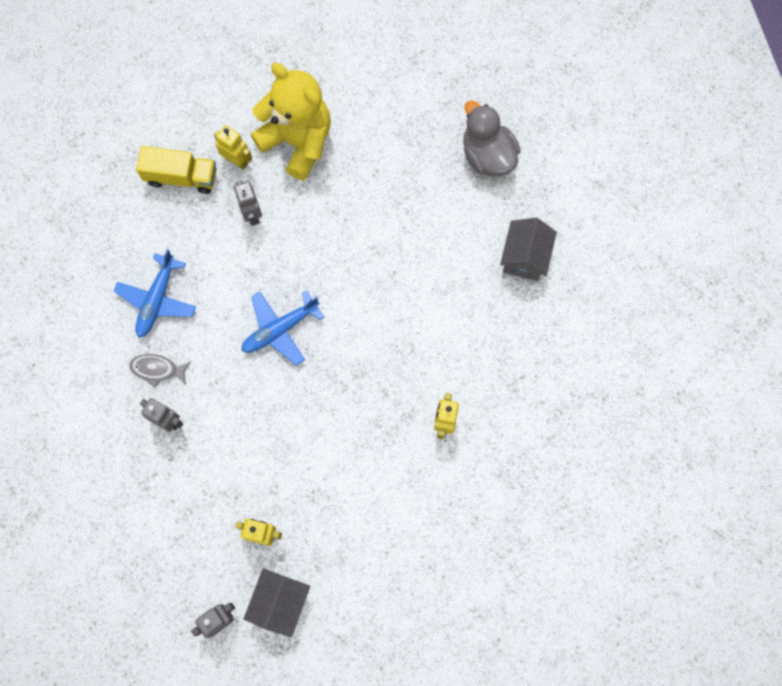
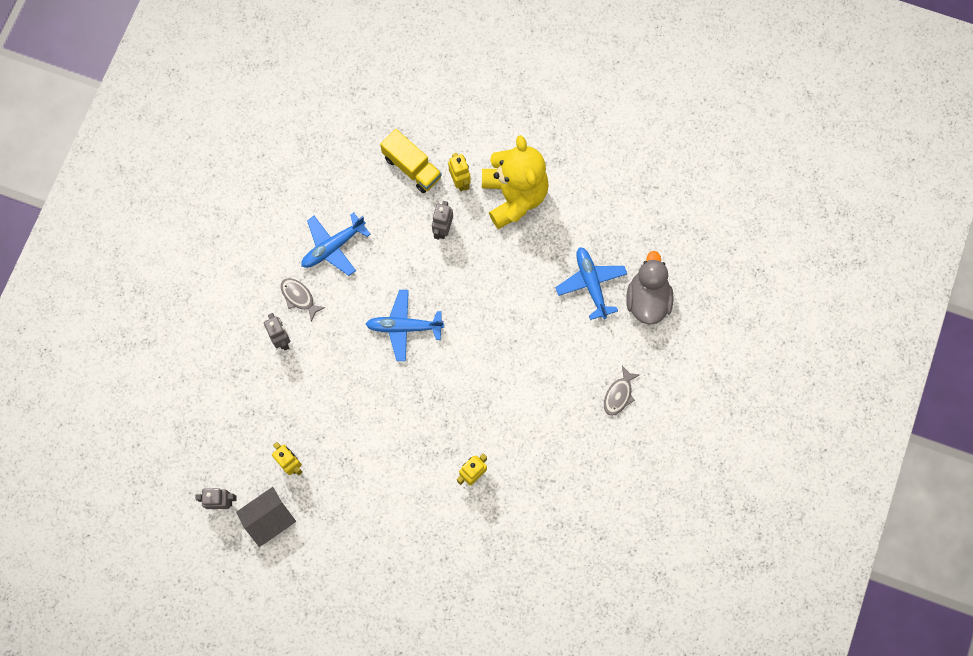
camera: 35 degrees right, 0 degrees up
grey house [500,218,557,281] -> grey fish [604,366,640,416]
none -> blue plane [555,247,627,320]

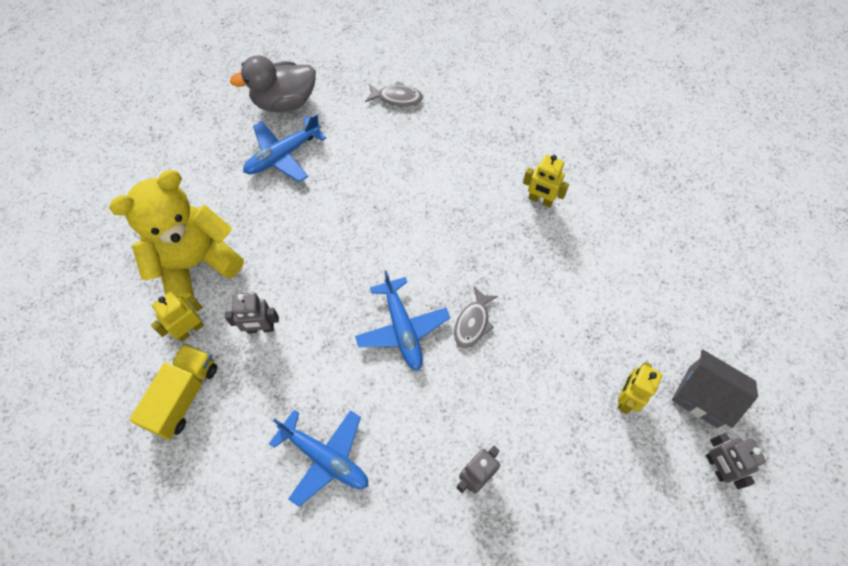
camera: 110 degrees left, 10 degrees down
grey fish [281,278,326,321] -> grey fish moved to [454,287,498,348]

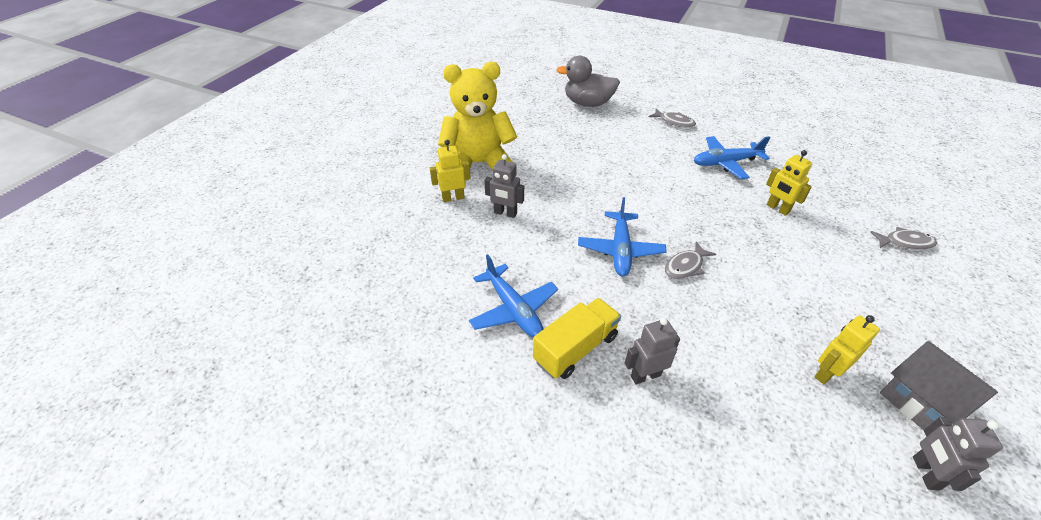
camera: 25 degrees right, 20 degrees down
yellow truck [129,343,217,440] -> yellow truck moved to [533,298,621,379]
blue plane [243,113,326,182] -> blue plane moved to [694,136,770,179]
none -> grey fish [870,227,937,250]

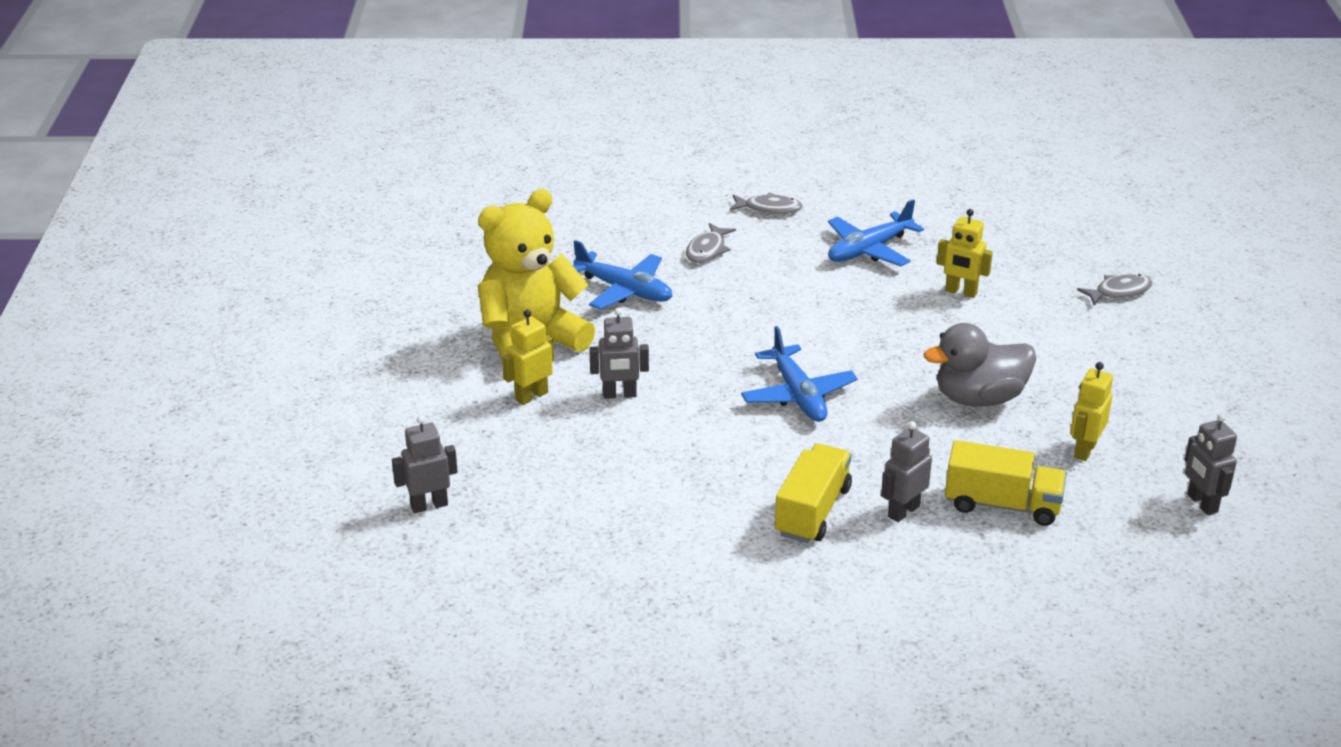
camera: 25 degrees left, 10 degrees down
blue plane [469,254,558,338] -> blue plane moved to [573,240,672,310]
grey duck [556,56,620,107] -> grey duck moved to [924,323,1036,407]
grey fish [665,241,716,279] -> grey fish moved to [686,223,736,263]
grey house [880,341,998,430] -> none
none -> grey robot [392,416,458,513]
none -> yellow truck [945,440,1067,526]

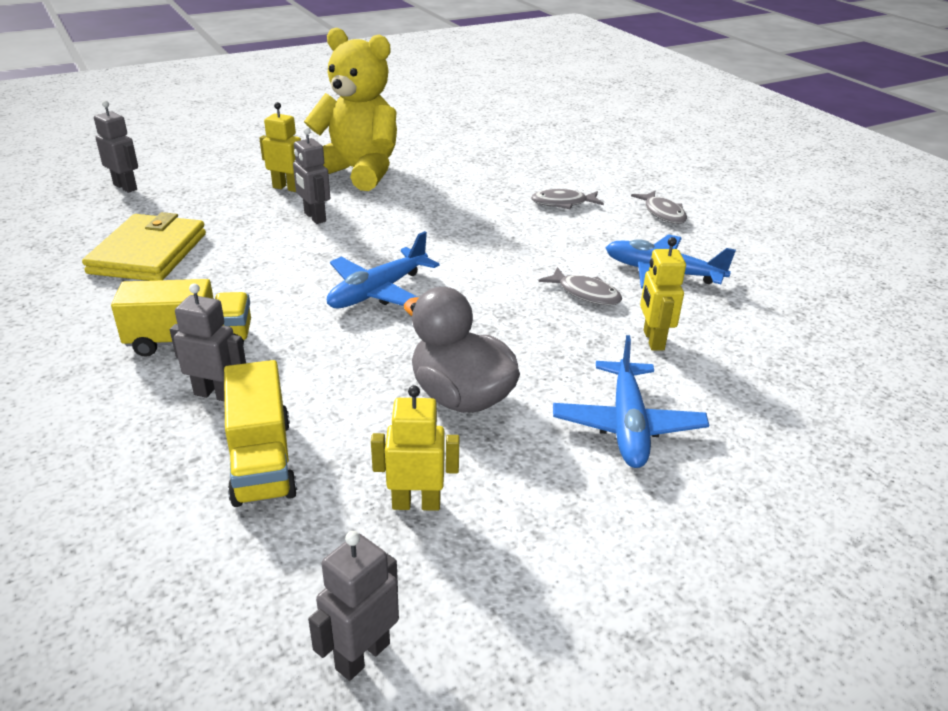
camera: 60 degrees right, 0 degrees up
blue plane [573,240,672,310] -> blue plane moved to [553,335,709,468]
grey fish [1077,274,1153,306] -> grey fish moved to [538,267,622,305]
none -> yellow wallet [82,212,206,281]

